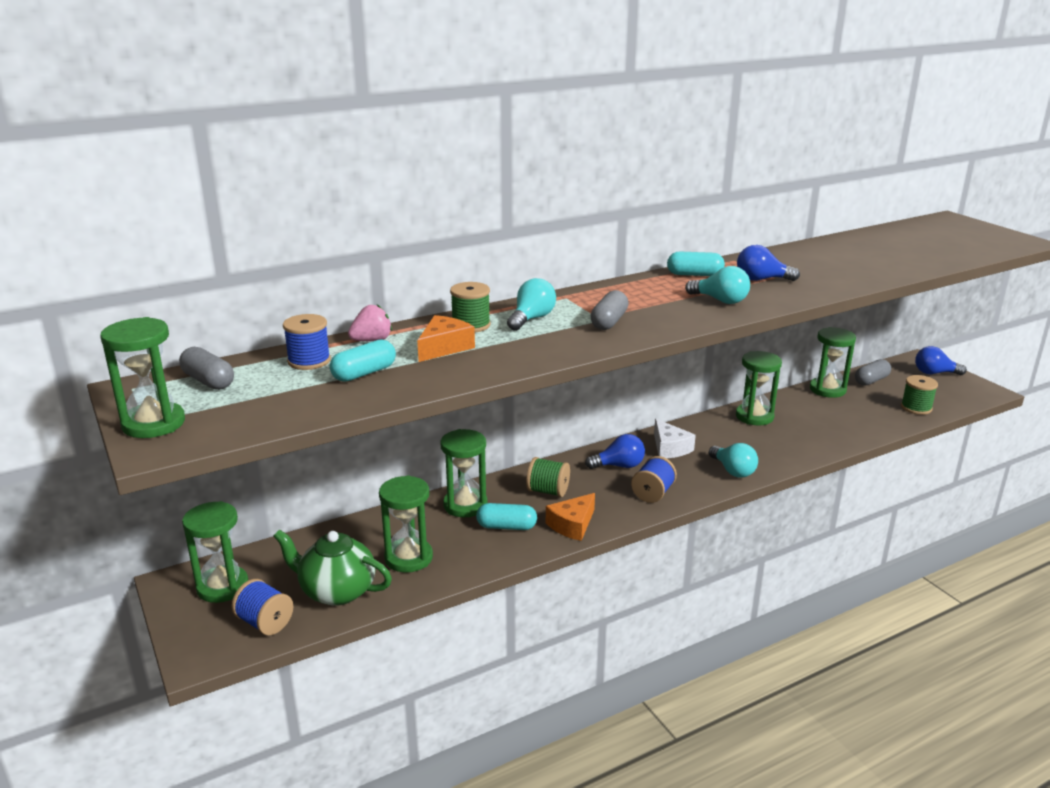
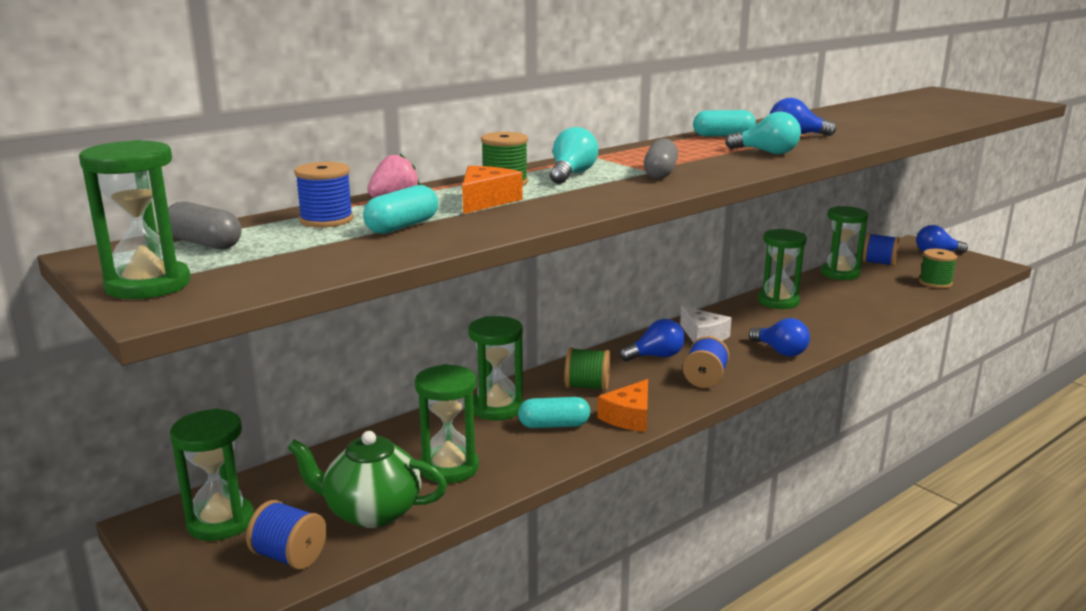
camera: 10 degrees left, 5 degrees down
turquoise light bulb [709,443,758,478] -> blue light bulb [749,318,810,357]
grey capsule [855,359,891,386] -> blue spool [863,233,899,266]

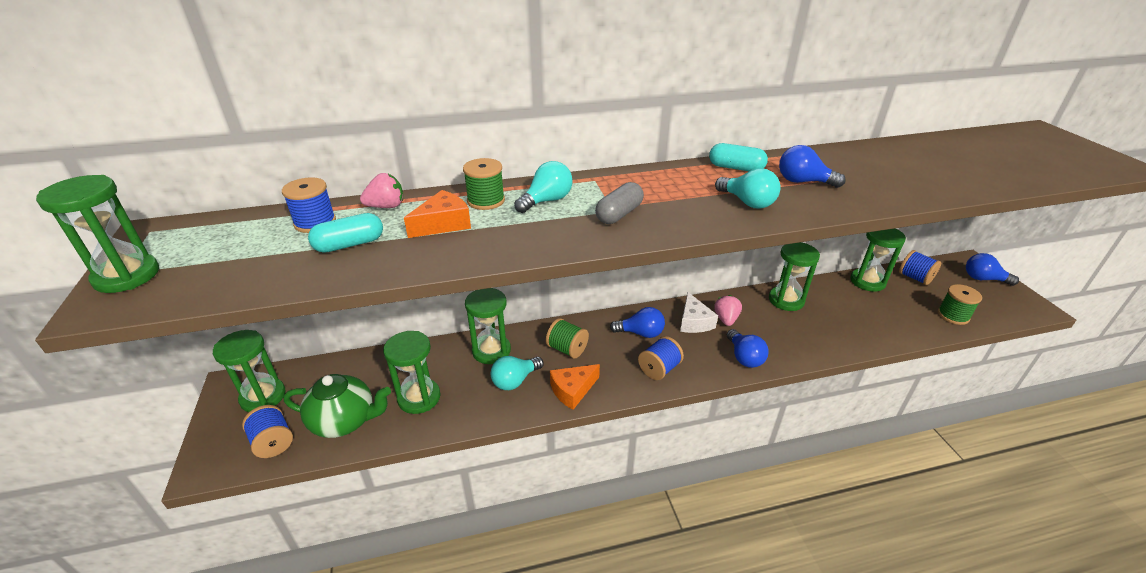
camera: 25 degrees right, 15 degrees up
grey capsule [168,201,242,249] -> none
green teapot [287,431,447,528] -> green teapot turned 150 degrees clockwise [283,374,391,438]
turquoise capsule [518,397,590,428] -> turquoise light bulb [490,356,543,390]
none -> pink strawberry [714,295,742,326]

